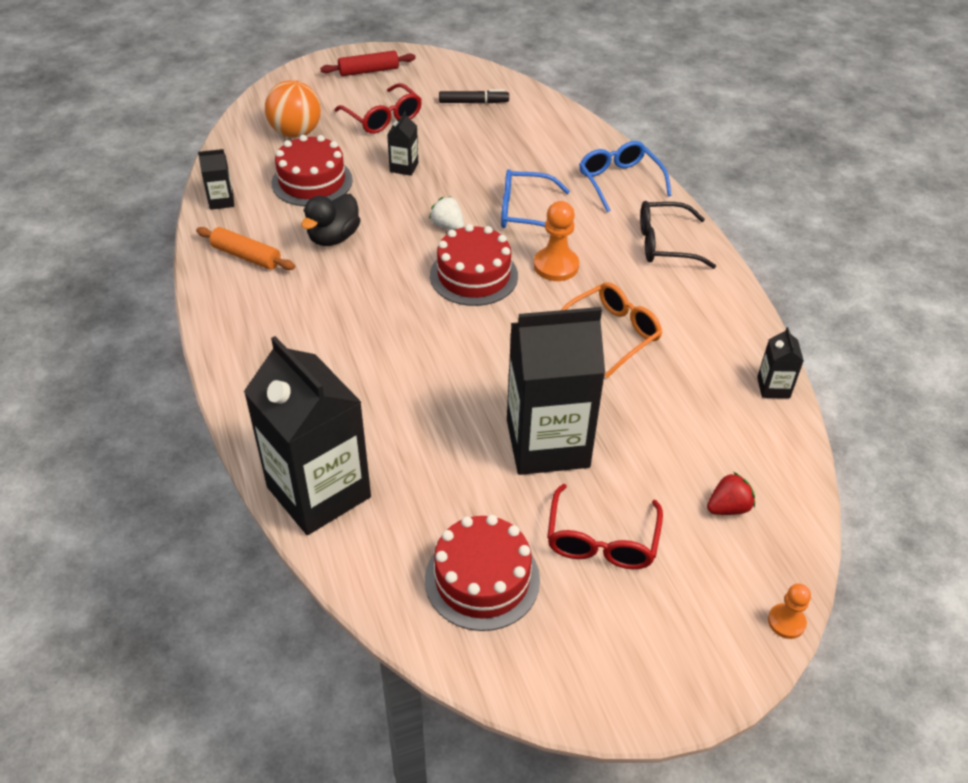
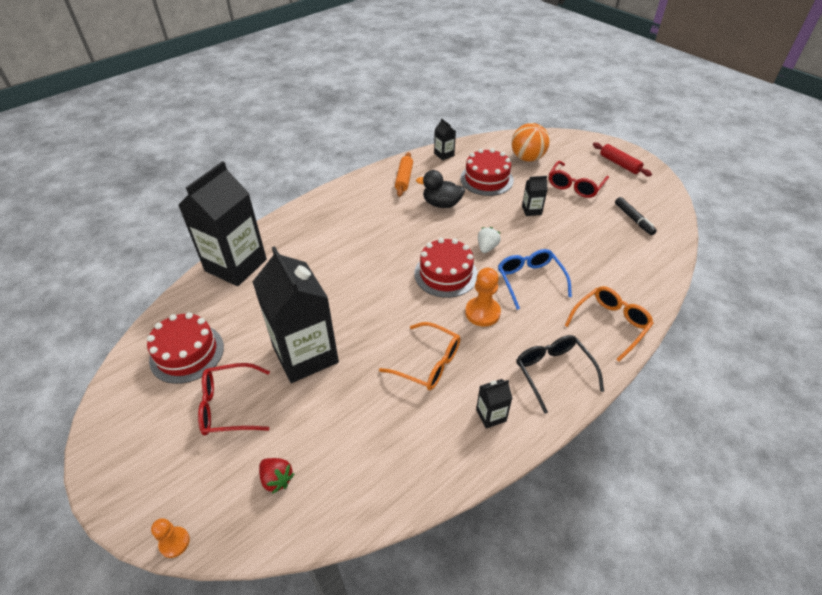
camera: 70 degrees right, 0 degrees up
blue glasses [579,141,672,212] -> orange glasses [564,286,654,362]
black carton [757,327,804,398] -> black carton moved to [476,379,512,429]

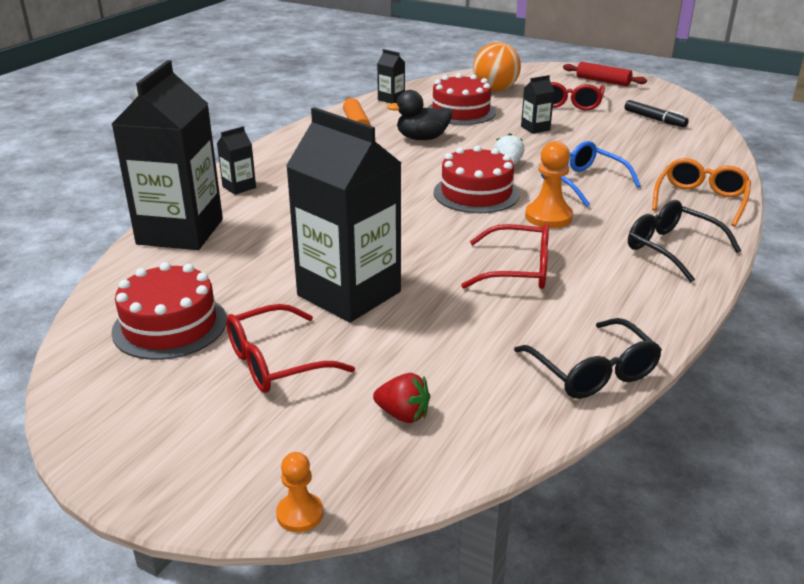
camera: 20 degrees left, 15 degrees down
orange glasses [379,322,460,390] -> red glasses [461,224,549,289]
black carton [476,379,512,429] -> black carton moved to [217,126,256,195]
none -> black glasses [514,318,662,399]

